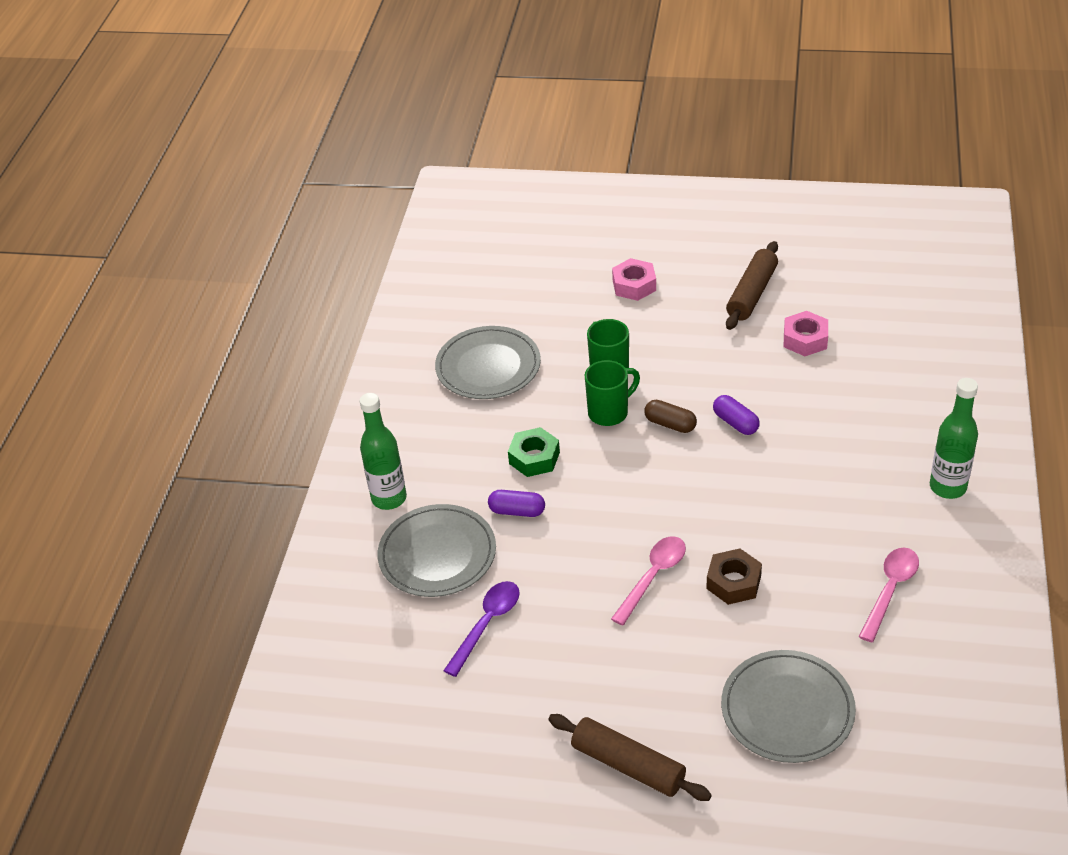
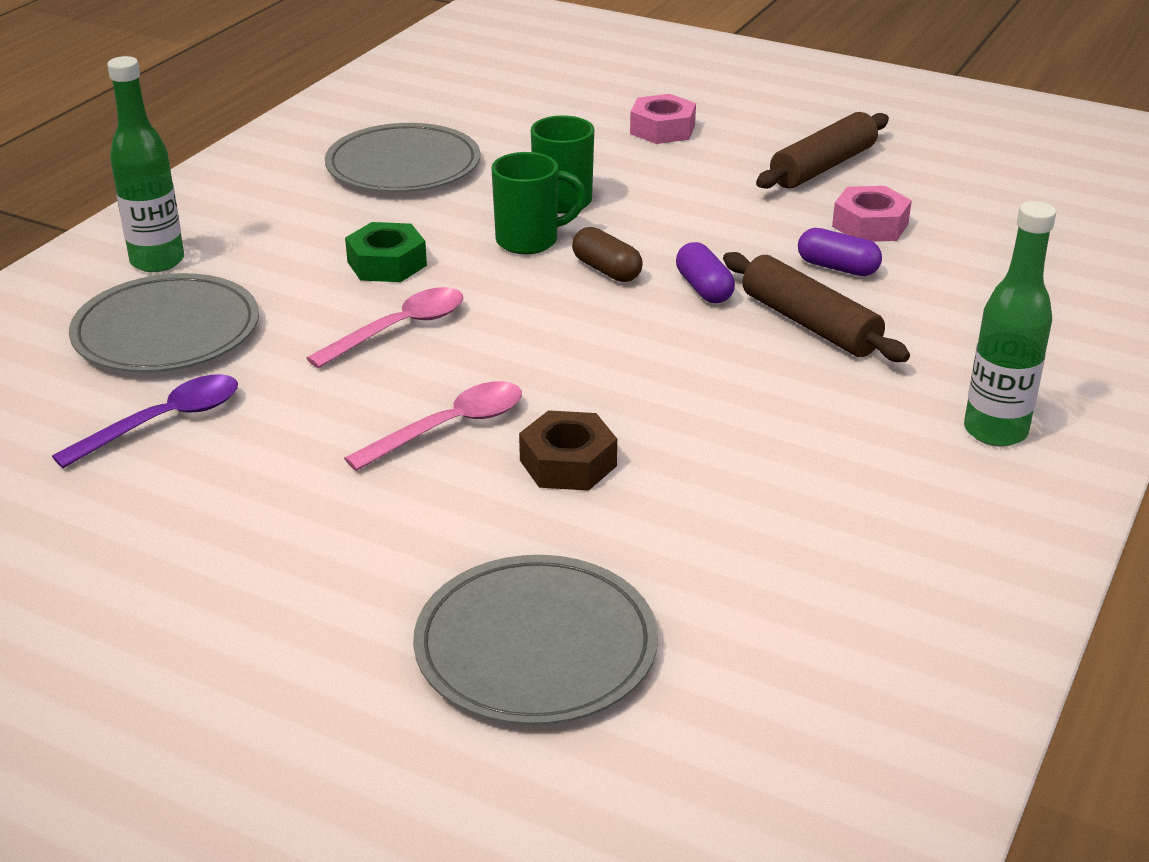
camera: 15 degrees right, 10 degrees down
purple capsule [488,490,545,517] -> purple capsule moved to [798,228,882,276]
brown rolling pin [548,714,712,801] -> brown rolling pin moved to [723,252,910,362]
pink spoon [859,548,919,642] -> pink spoon moved to [307,287,463,368]

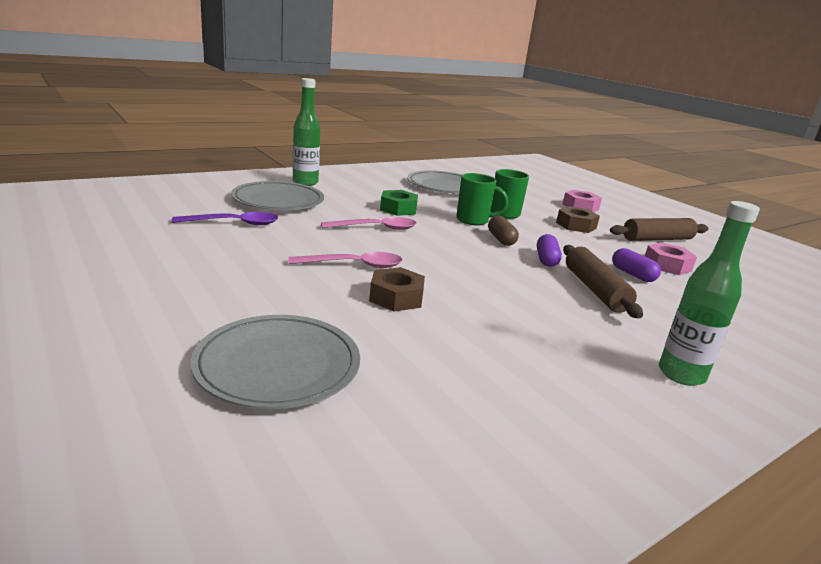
camera: 25 degrees right, 10 degrees down
none -> brown nut [556,206,600,233]

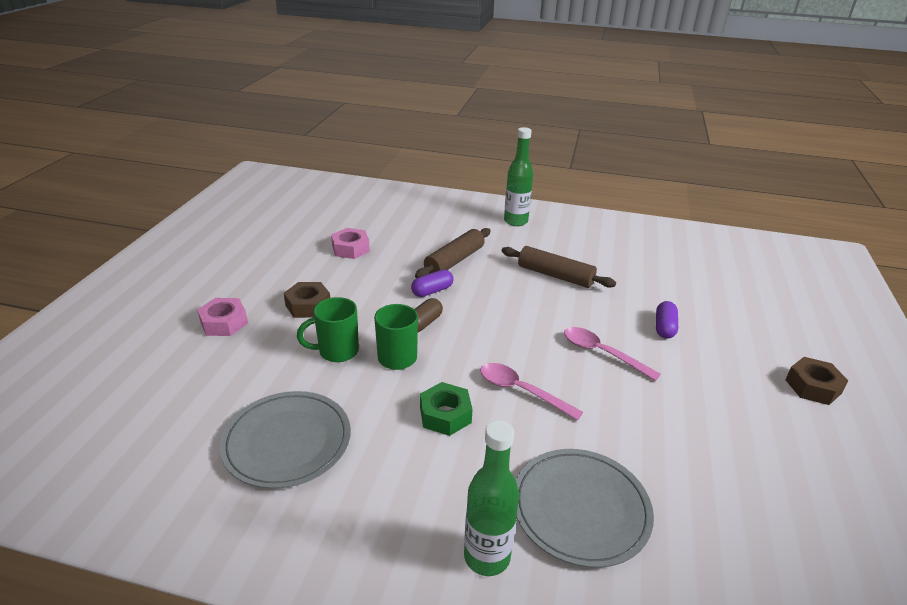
camera: 130 degrees left, 10 degrees up
purple spoon [172,212,279,225] -> none
grey plate [191,315,360,409] -> none
brown nut [369,267,425,312] -> brown nut moved to [785,357,848,405]
brown rolling pin [610,218,708,241] -> brown rolling pin moved to [502,246,616,288]
purple capsule [612,248,661,282] -> purple capsule moved to [656,301,678,339]

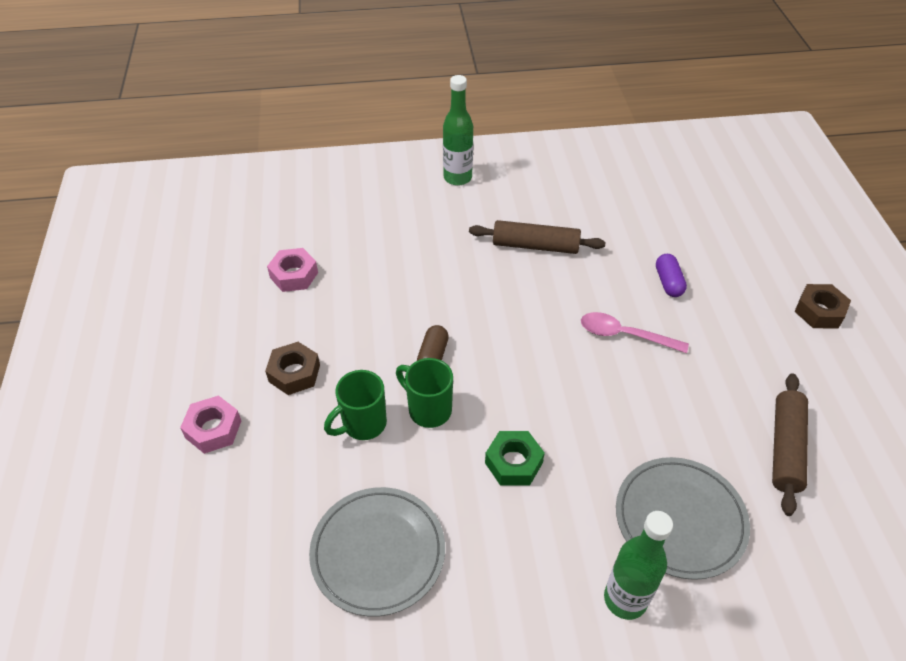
camera: 20 degrees left, 15 degrees up
purple capsule [411,269,454,297] -> none
brown rolling pin [415,228,491,278] -> brown rolling pin moved to [772,373,808,516]
pink spoon [480,363,583,421] -> none

